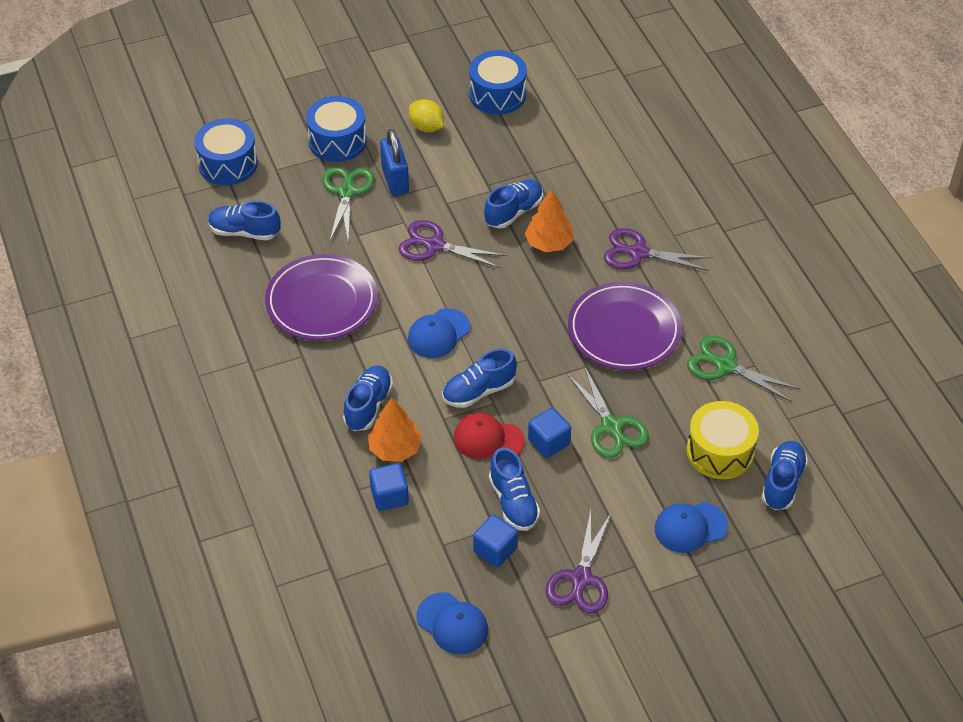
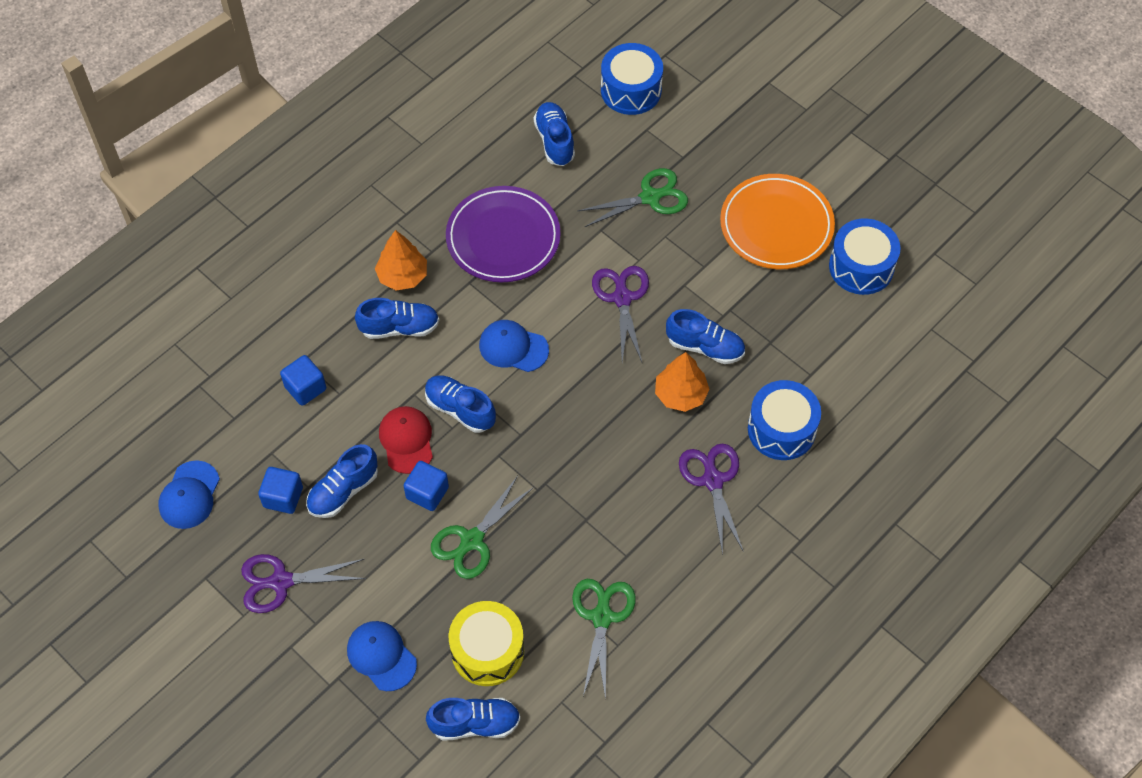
camera: 65 degrees right, 10 degrees up
blue drum [306,96,367,162] -> blue drum moved to [748,380,821,460]
orange tree [368,398,422,462] -> orange tree moved to [375,230,427,291]
blue padlock [380,129,409,196] -> none
yellow lemon [409,99,444,132] -> orange plate [720,174,835,269]
purple plate [568,282,682,370] -> none

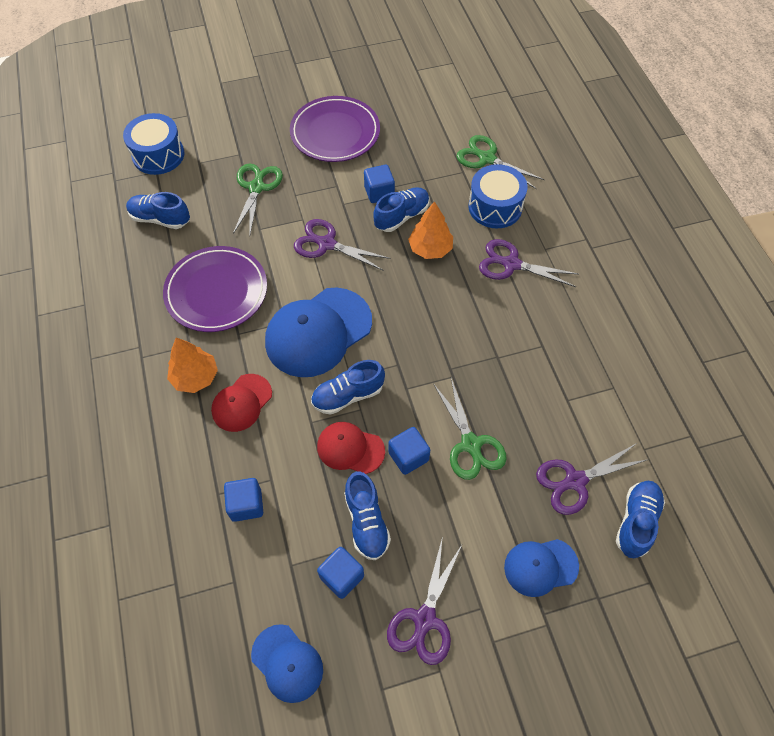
camera: 60 degrees left, 0 degrees up
blue shoe [355,298,439,339] -> red cap [211,374,272,432]
yellow drum [449,601,524,686] -> purple scissors [536,443,649,515]
blue cap [479,320,549,372] -> blue cap [265,288,372,377], size x1.79
green scissors [572,579,636,700] -> green scissors moved to [456,135,545,189]
orange plate [720,174,835,269] -> purple plate [290,96,380,162]
blue drum [829,218,901,295] -> none
none -> blue cube [364,165,395,203]

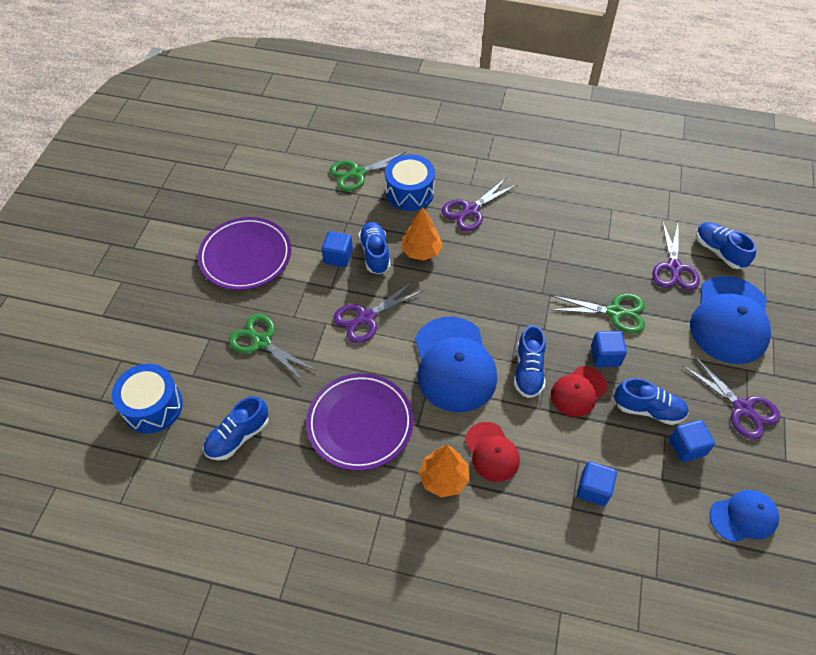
camera: 60 degrees left, 5 degrees down
blue cap [504,539,579,597] -> blue cap [690,276,771,364], size x1.79

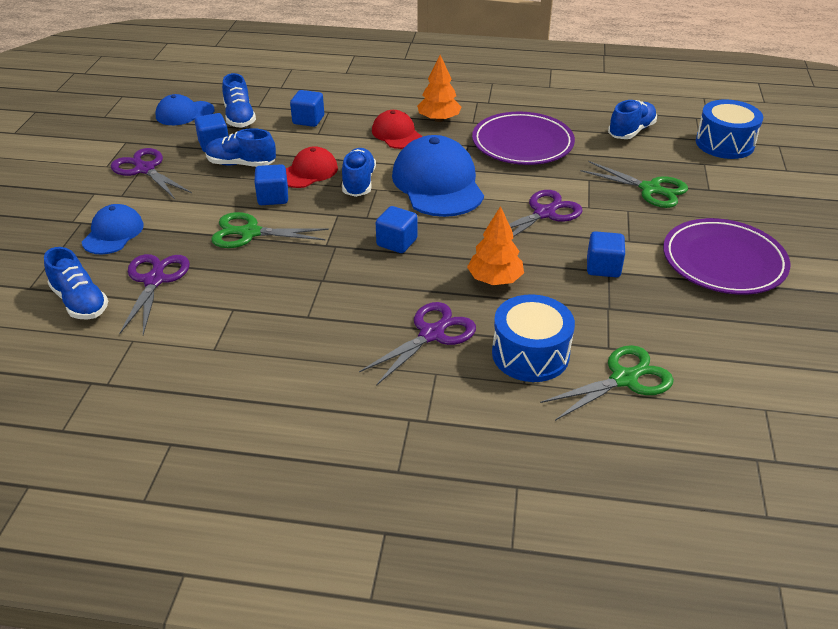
camera: 175 degrees right, 15 degrees down
blue shoe [358,222,390,274] -> blue shoe moved to [222,73,256,128]
blue cap [690,276,771,364] -> blue cap [82,204,144,254], size x0.56
none -> blue cube [376,206,417,253]

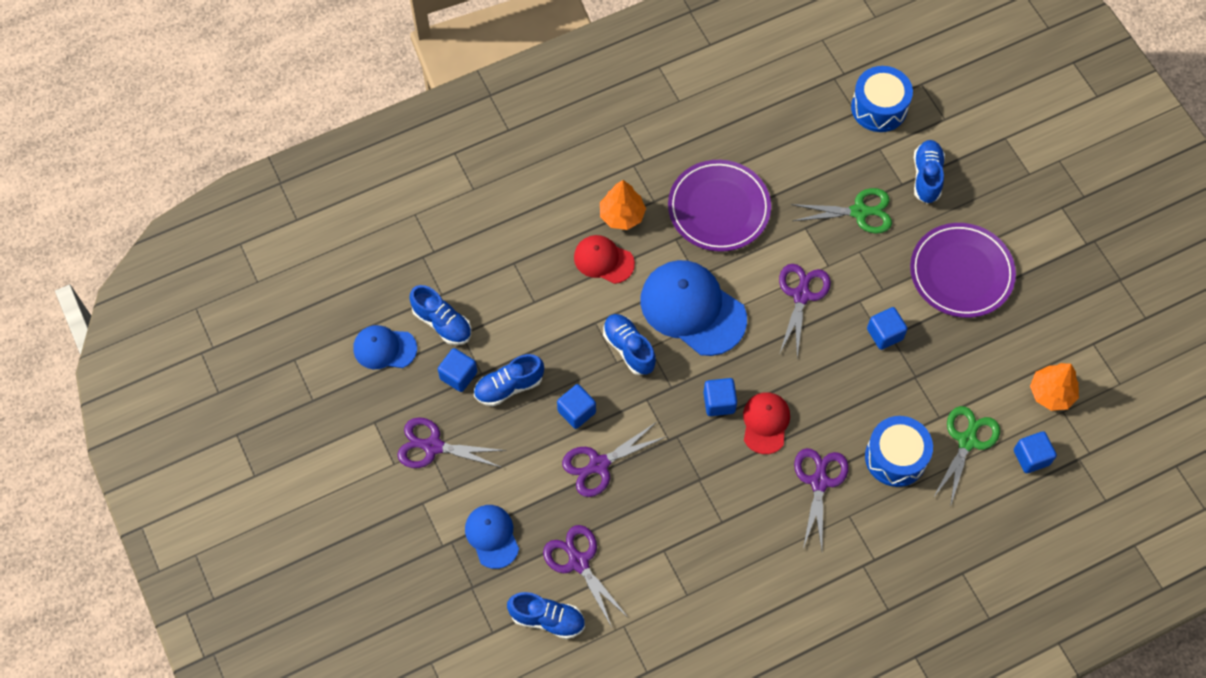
camera: 35 degrees left, 25 degrees up
blue cap [156,94,214,125] -> blue cap turned 60 degrees clockwise [353,325,417,369]
green scissors [211,212,329,248] -> purple scissors [562,423,667,497]
red cap [286,146,338,188] -> red cap moved to [743,392,790,454]
blue cube [290,90,324,127] -> blue cube moved to [1014,431,1057,473]
orange tree [467,206,524,285] -> orange tree moved to [1030,363,1079,411]
blue shoe [608,100,657,139] -> blue shoe moved to [914,140,945,204]

